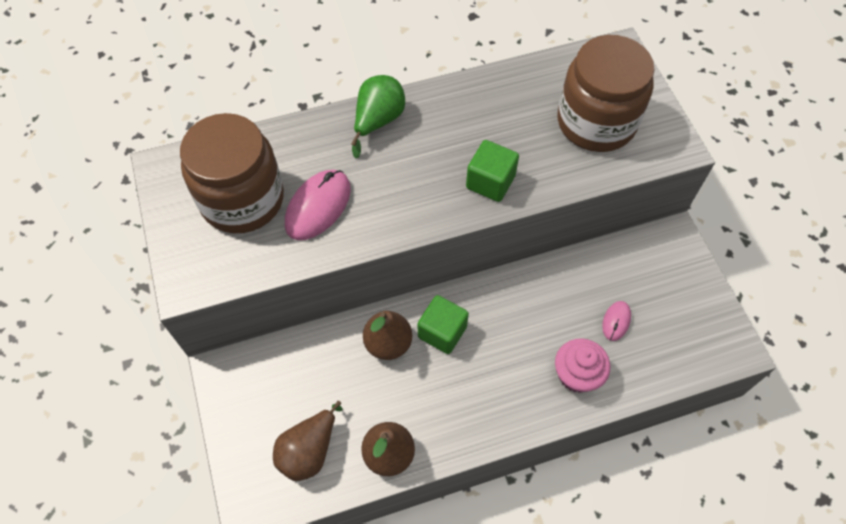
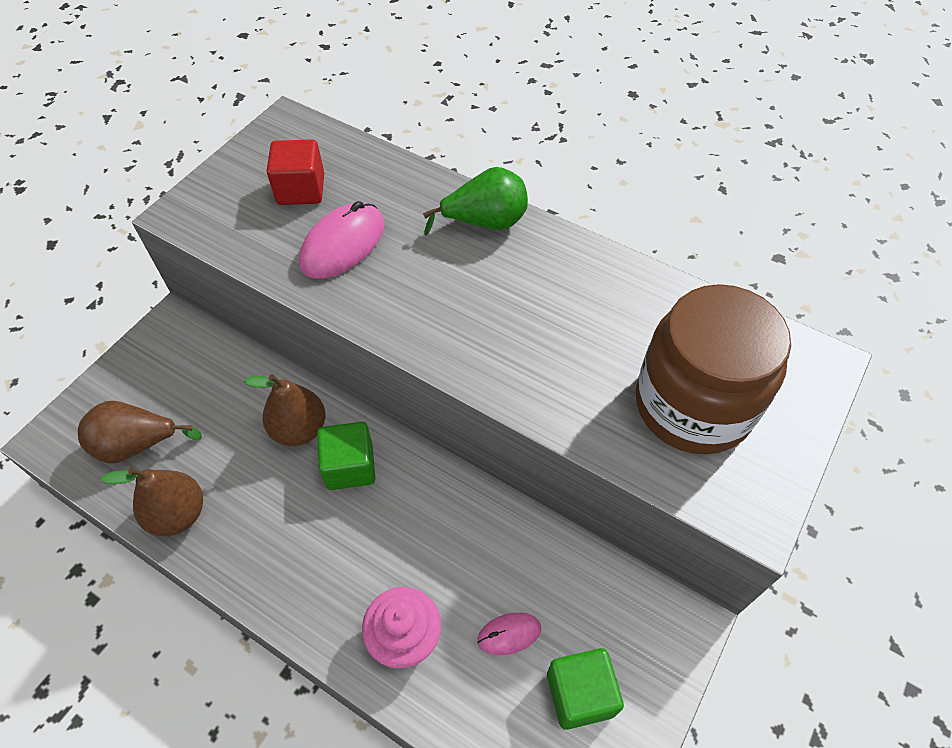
camera: 50 degrees right, 5 degrees down
brown jar [180,113,284,233] -> red cube [267,139,324,205]
pink mouse [285,170,351,240] -> pink mouse turned 45 degrees counterclockwise [299,201,384,279]
green cube [466,140,519,202] -> green cube moved to [547,648,624,730]

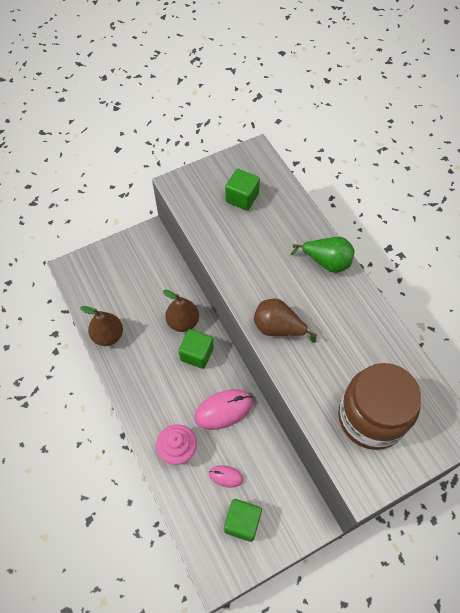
camera: 30 degrees right, 5 degrees up
brown pear [78,401,202,464] -> brown pear moved to [254,298,317,343]
red cube [267,139,324,205] -> green cube [225,169,260,211]
pink mouse [299,201,384,279] -> pink mouse moved to [194,390,253,430]

